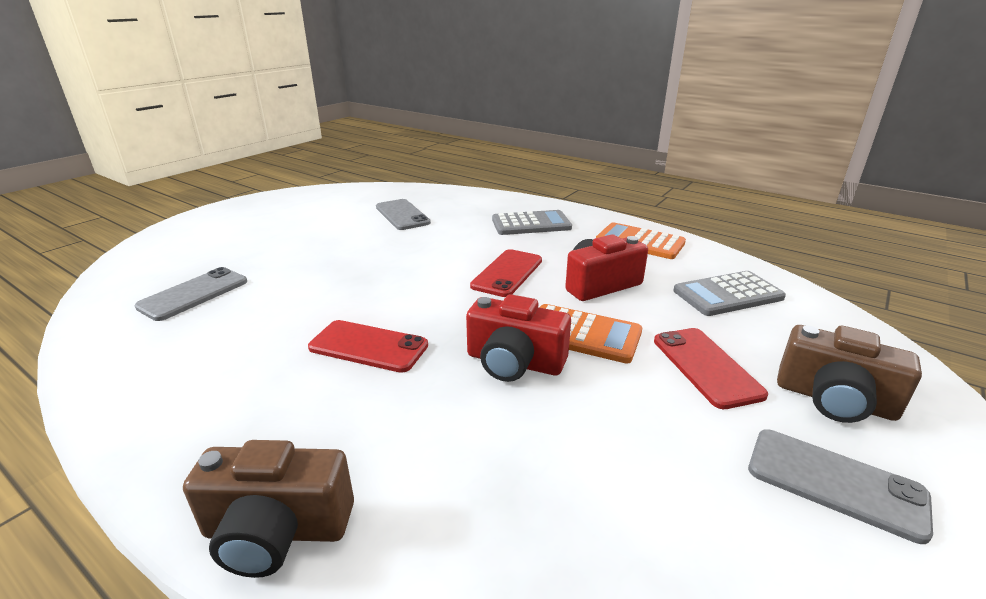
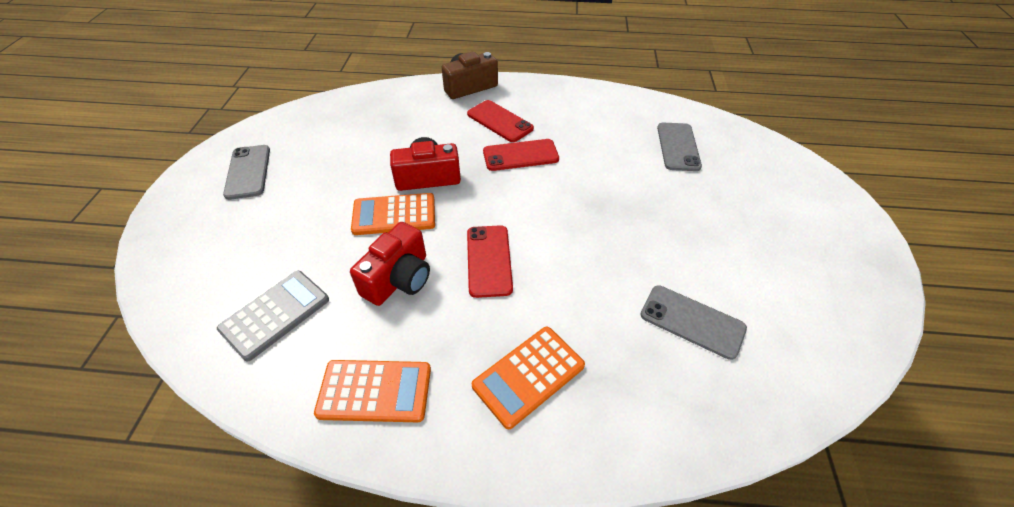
camera: 150 degrees right, 20 degrees up
grey calculator [492,210,572,235] -> orange calculator [472,327,585,429]
red phone [654,328,768,409] -> red phone moved to [467,100,534,142]
grey phone [748,429,933,544] -> grey phone turned 75 degrees clockwise [223,145,270,200]
brown camera [777,325,922,423] -> none

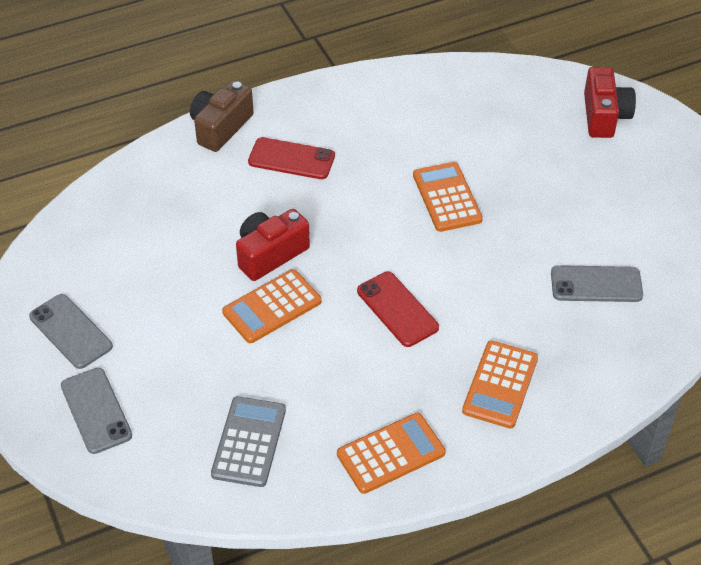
camera: 30 degrees left, 0 degrees up
red camera [350,222,430,306] -> red camera moved to [584,67,636,138]
red phone [483,139,559,171] -> none
grey phone [657,123,702,171] -> grey phone moved to [61,368,132,454]
none -> orange calculator [413,162,483,232]

